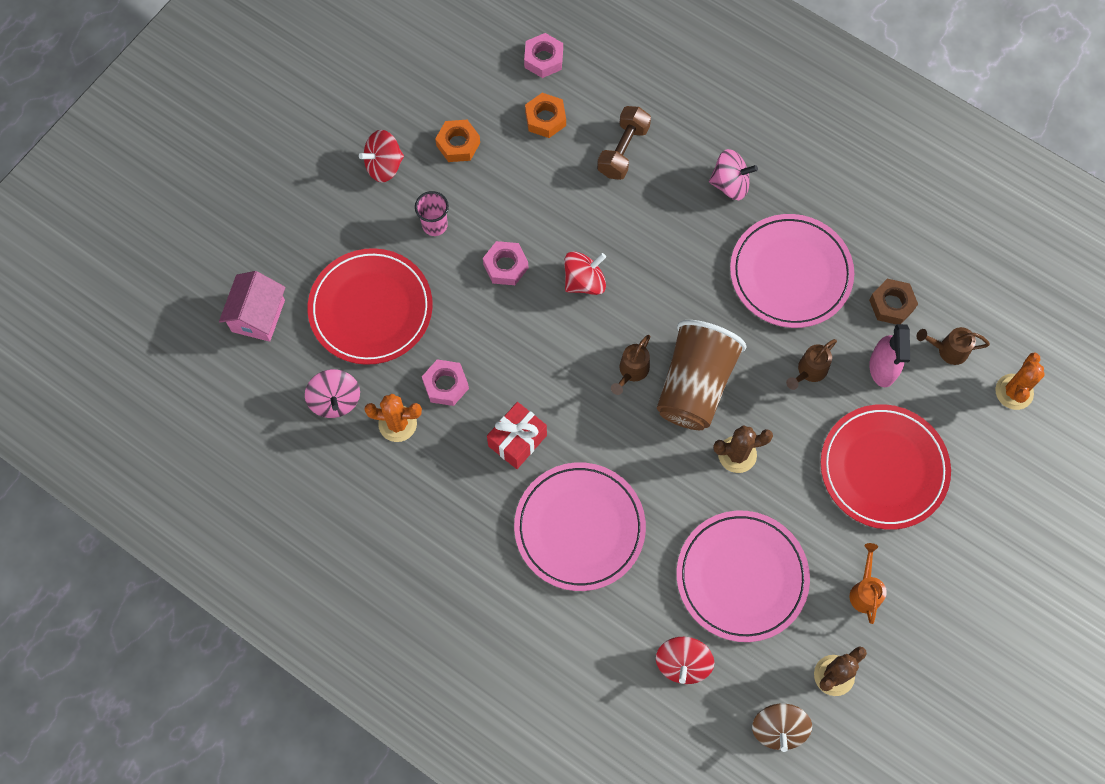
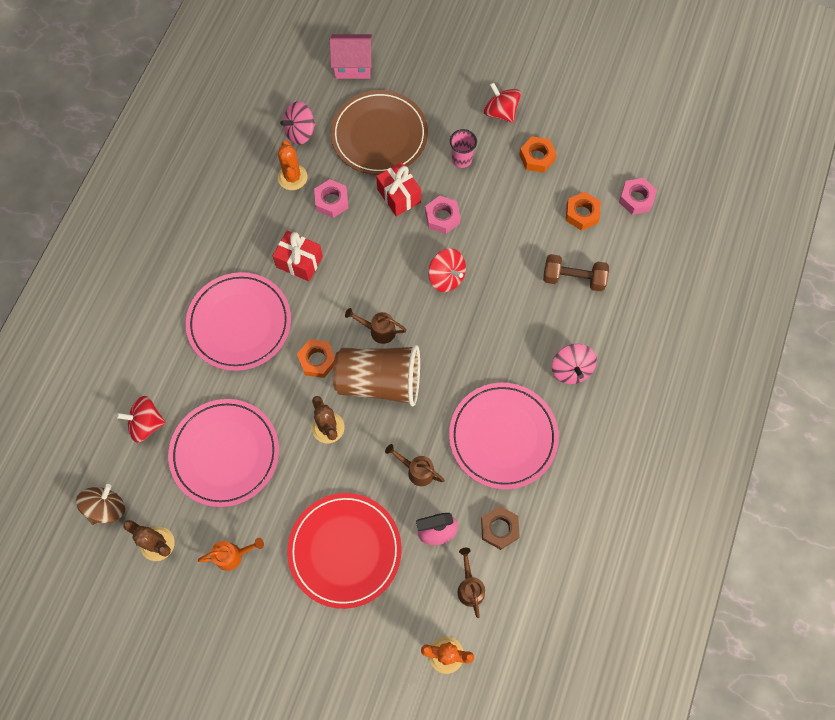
camera: 75 degrees right, 0 degrees up
red plate [308,248,433,365] -> brown plate [331,90,428,175]
brown spinning top [752,703,812,752] -> brown spinning top turned 135 degrees clockwise [76,484,125,525]
none -> orange nut [297,339,335,378]
none -> red gift [376,162,421,216]

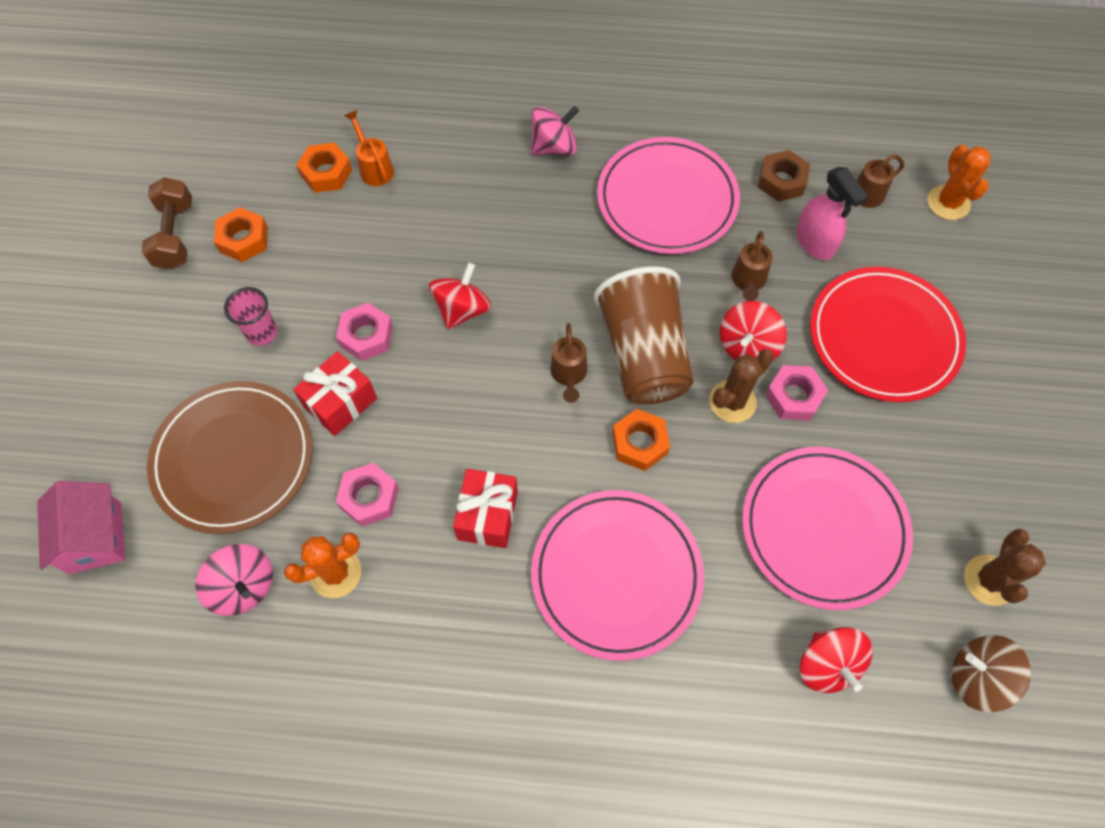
camera: 105 degrees left, 5 degrees down
orange watering can [198,538,264,571] -> orange watering can moved to [344,110,394,186]
red spinning top [484,82,521,123] -> red spinning top moved to [720,301,787,360]
brown dumbbell [543,254,609,291] -> brown dumbbell moved to [142,177,192,270]
pink nut [619,178,657,215] -> pink nut moved to [765,365,828,421]

